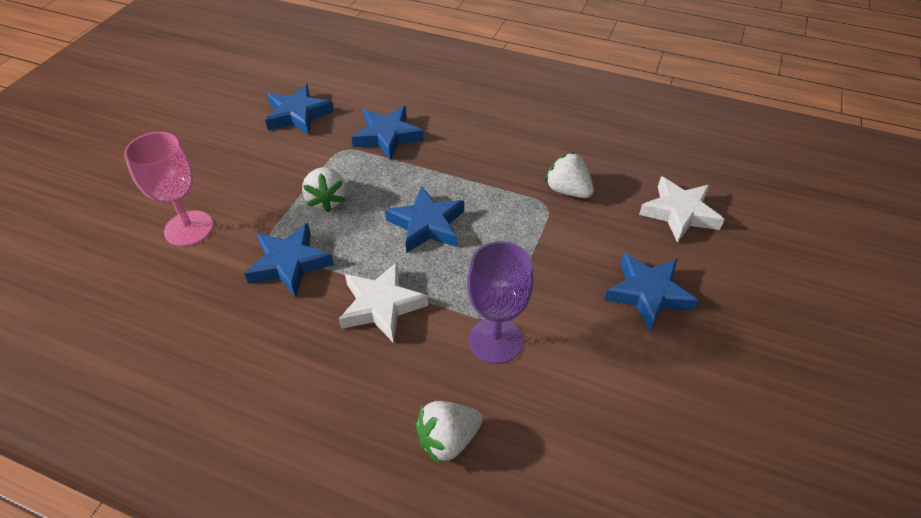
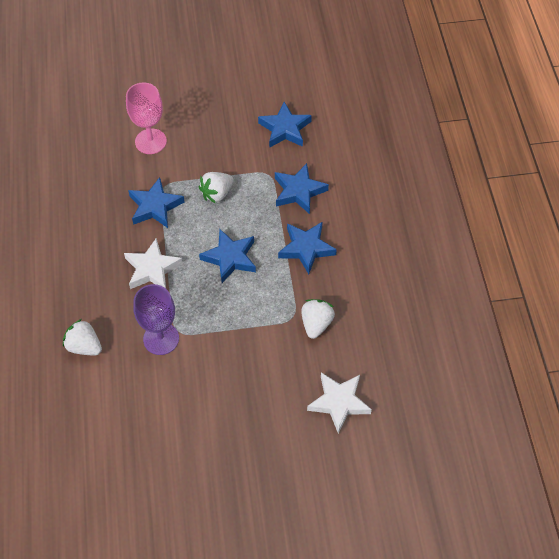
camera: 60 degrees right, 10 degrees up
blue star [604,253,699,331] -> blue star moved to [278,222,337,274]

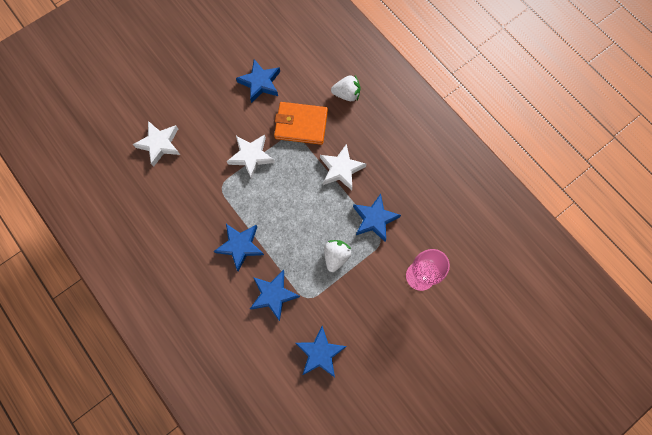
camera: 150 degrees right, 15 degrees up
purple goblet [133,284,179,355] -> orange wallet [274,102,328,145]
blue star [199,229,256,283] -> blue star moved to [236,59,280,103]
white strawberry [301,299,335,339] -> none
none -> white star [227,134,275,180]

